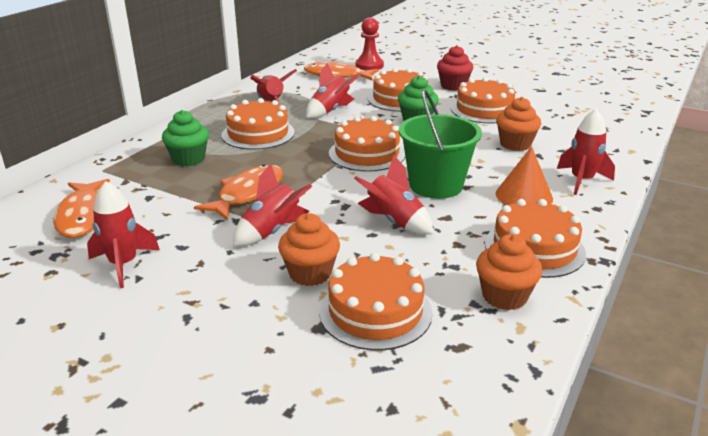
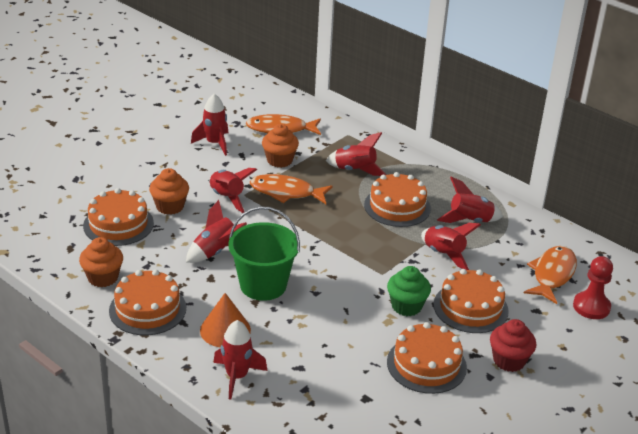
camera: 100 degrees right, 5 degrees up
green cupcake [162,110,209,166] -> red rocket [326,132,386,176]
orange fish [194,164,283,220] -> orange fish turned 150 degrees clockwise [250,174,333,204]
orange cake [329,116,405,172] -> none
orange cupcake [496,97,541,151] -> orange cupcake moved to [262,124,299,168]

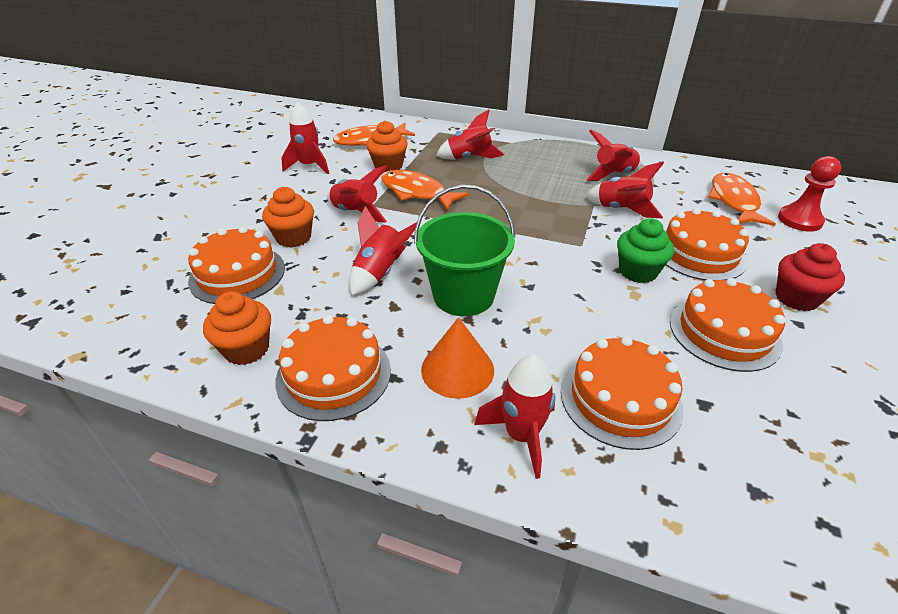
camera: 20 degrees left, 5 degrees up
orange fish [250,174,333,204] -> orange fish turned 45 degrees clockwise [381,170,469,211]
orange cake [364,172,431,227] -> orange cake moved to [561,336,684,450]

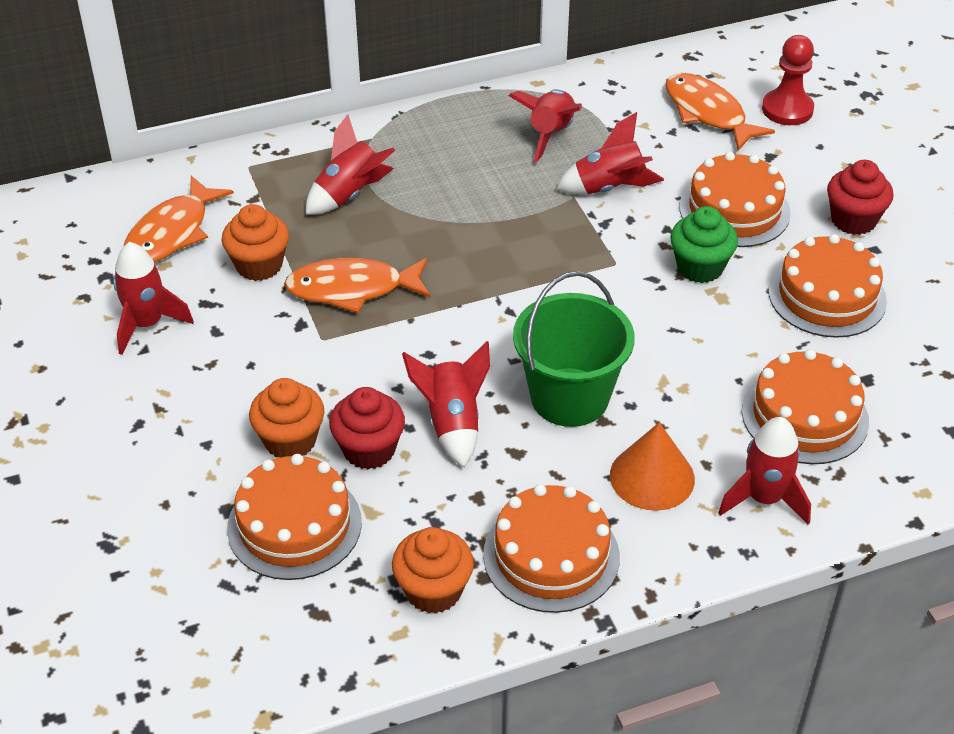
camera: 40 degrees left, 5 degrees up
red rocket [327,165,388,223] -> none
none -> red cupcake [329,387,405,469]

